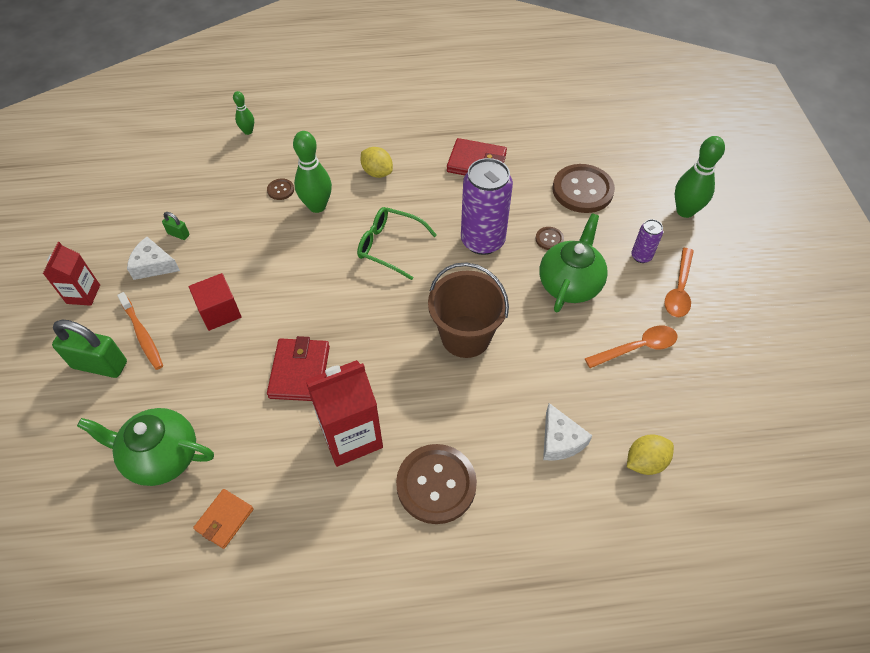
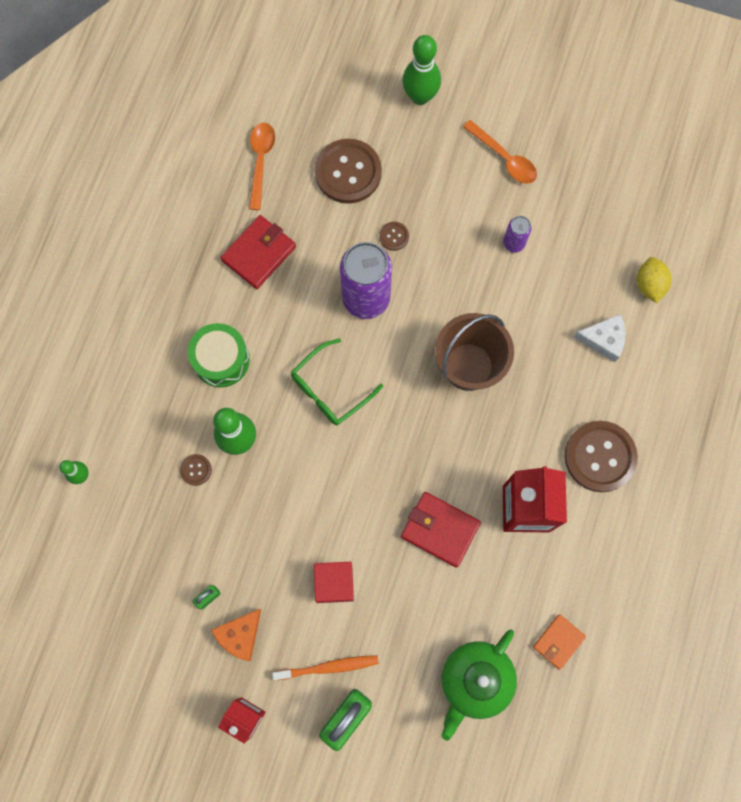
camera: 65 degrees left, 20 degrees up
white cheese [127,237,180,280] -> orange cheese [211,609,261,661]
orange wallet [193,489,254,549] -> orange wallet turned 75 degrees clockwise [533,614,586,670]
yellow lemon [360,147,393,178] -> green drum [188,323,250,387]
green teapot [539,213,608,312] -> none
orange spoon [585,326,678,368] -> orange spoon moved to [249,123,275,210]
purple can [631,219,663,263] -> purple can moved to [503,216,532,253]

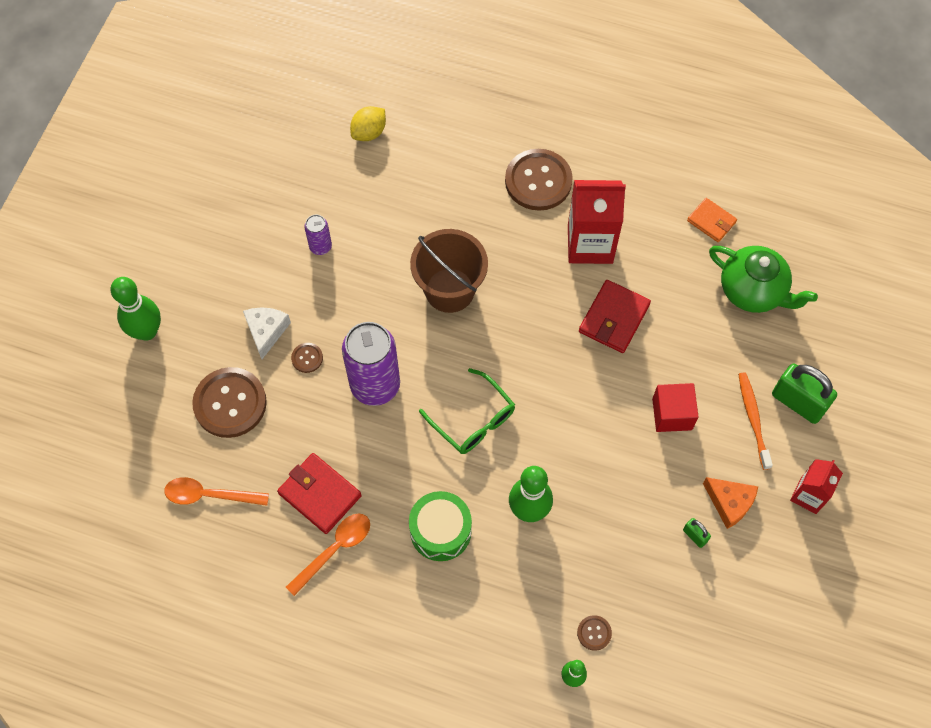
camera: 90 degrees left, 10 degrees down
brown button [180,454,212,486] -> brown button moved to [577,615,612,651]
orange spoon [463,120,537,184] -> orange spoon moved to [286,514,370,596]
white cheese [574,314,626,362] -> white cheese moved to [243,307,291,359]
yellow lemon [637,257,671,303] -> yellow lemon turned 45 degrees counterclockwise [350,106,386,141]

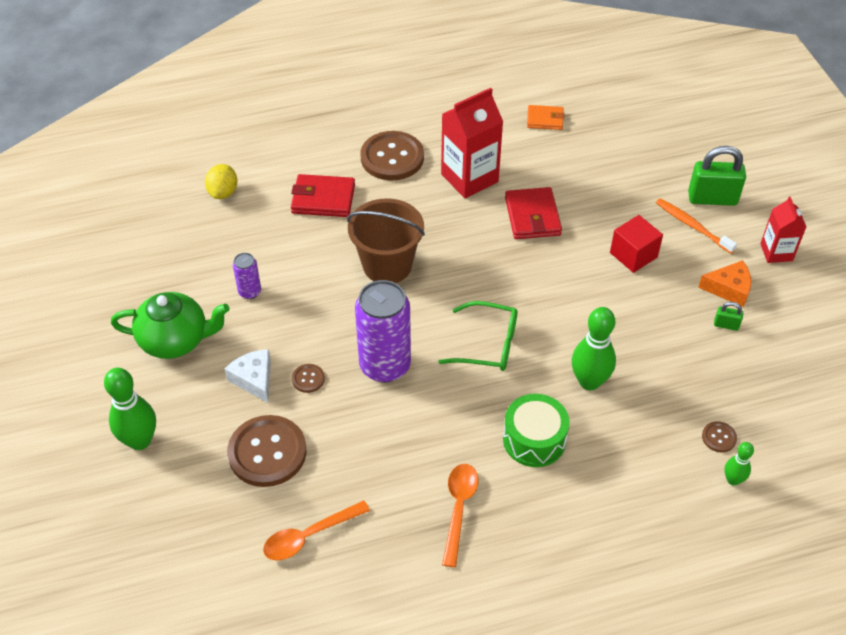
camera: 35 degrees left, 15 degrees down
red wallet [277,453,362,534] -> red wallet moved to [291,174,355,217]
green teapot [709,246,818,313] -> green teapot moved to [111,292,230,359]

